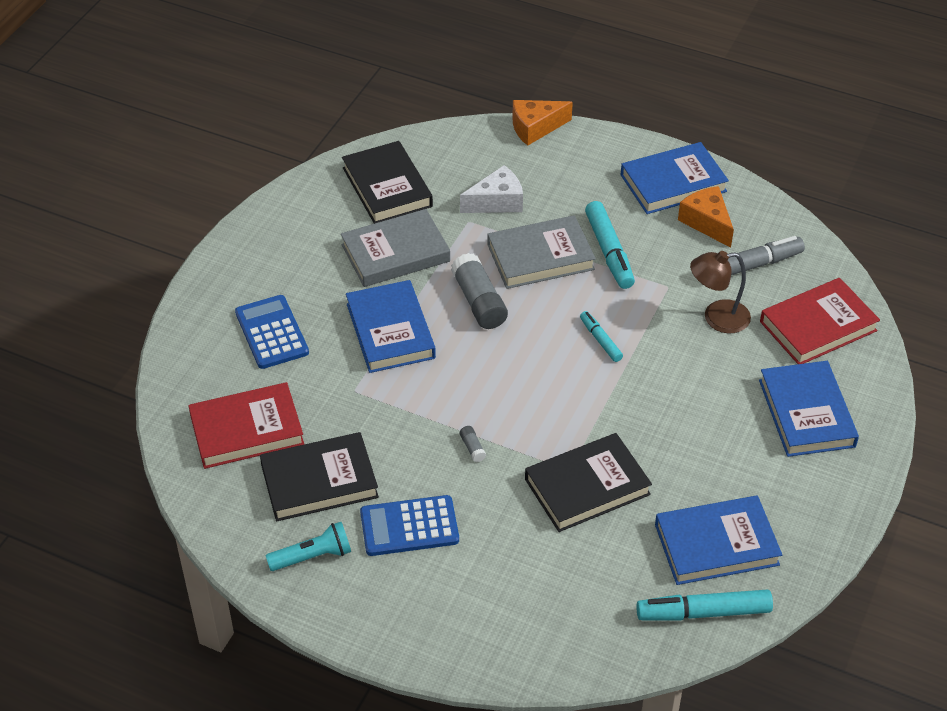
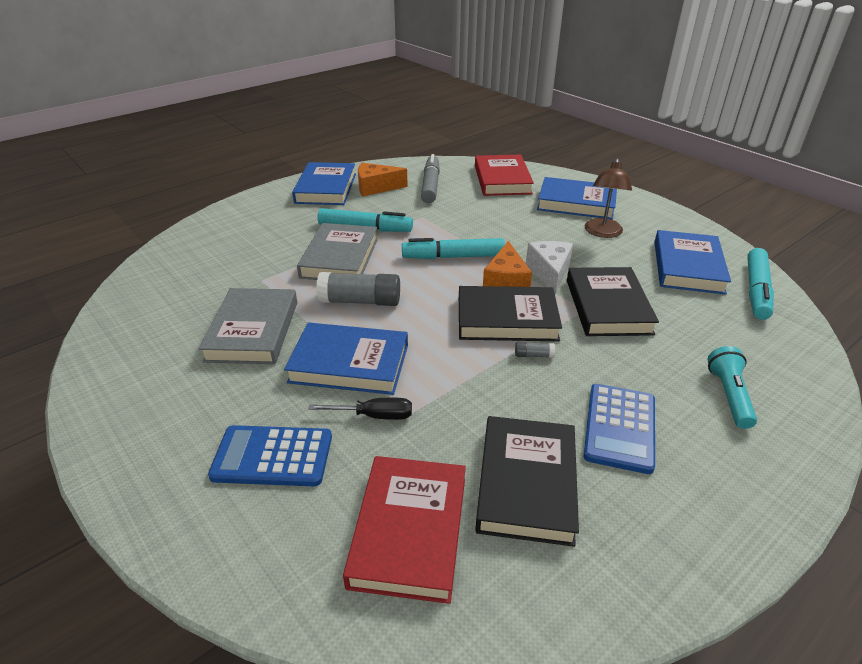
camera: 65 degrees left, 10 degrees down
turquoise flashlight [266,522,351,571] -> turquoise flashlight moved to [708,346,757,429]
black book [342,141,433,224] -> black book moved to [459,286,562,341]
white cheese [460,165,523,213] -> white cheese moved to [526,241,573,294]
orange cheese [512,100,573,146] -> orange cheese moved to [483,241,532,287]
turquoise marker [580,311,623,362] -> turquoise marker [402,238,505,259], size x1.75
brown lamp [690,251,751,333] -> brown lamp moved to [585,158,632,238]
none -> black screwdriver [308,398,412,420]

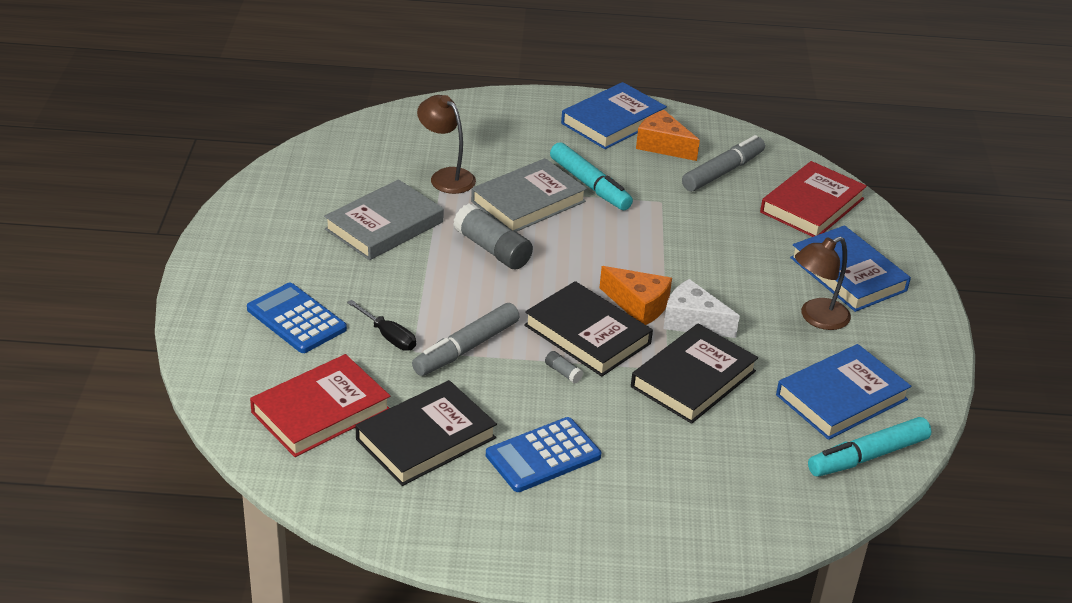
camera: 40 degrees right, 0 degrees up
blue book [284,322,408,395] -> none
turquoise marker [402,238,505,259] -> none
orange cheese [483,241,532,287] -> orange cheese turned 105 degrees counterclockwise [599,266,672,325]
white cheese [526,241,573,294] -> white cheese turned 105 degrees counterclockwise [663,279,740,338]
turquoise flashlight [708,346,757,429] -> none
none -> grey marker [412,303,519,376]
none -> brown lamp [417,95,476,194]

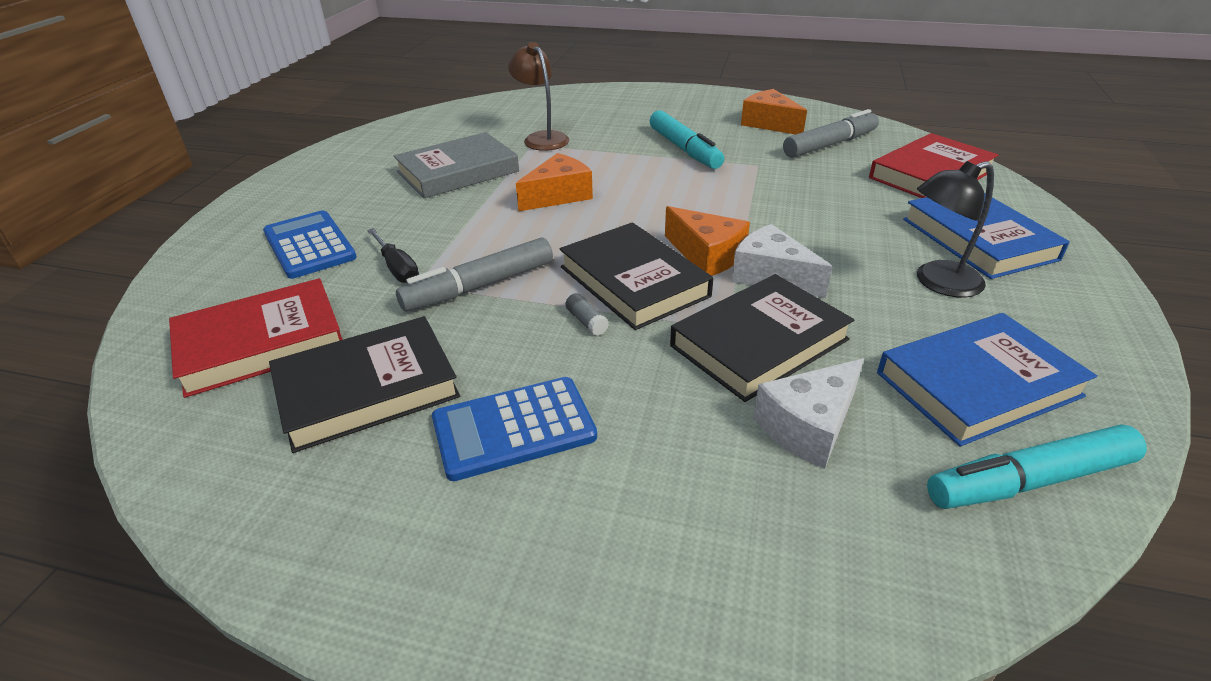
camera: 15 degrees right, 0 degrees up
grey glue stick [453,203,533,269] -> orange cheese [516,153,593,211]
grey book [471,158,587,232] -> none
blue book [561,82,667,149] -> none
brown lamp [795,237,851,330] -> black lamp [917,161,994,298]
none -> white cheese [753,359,864,469]

